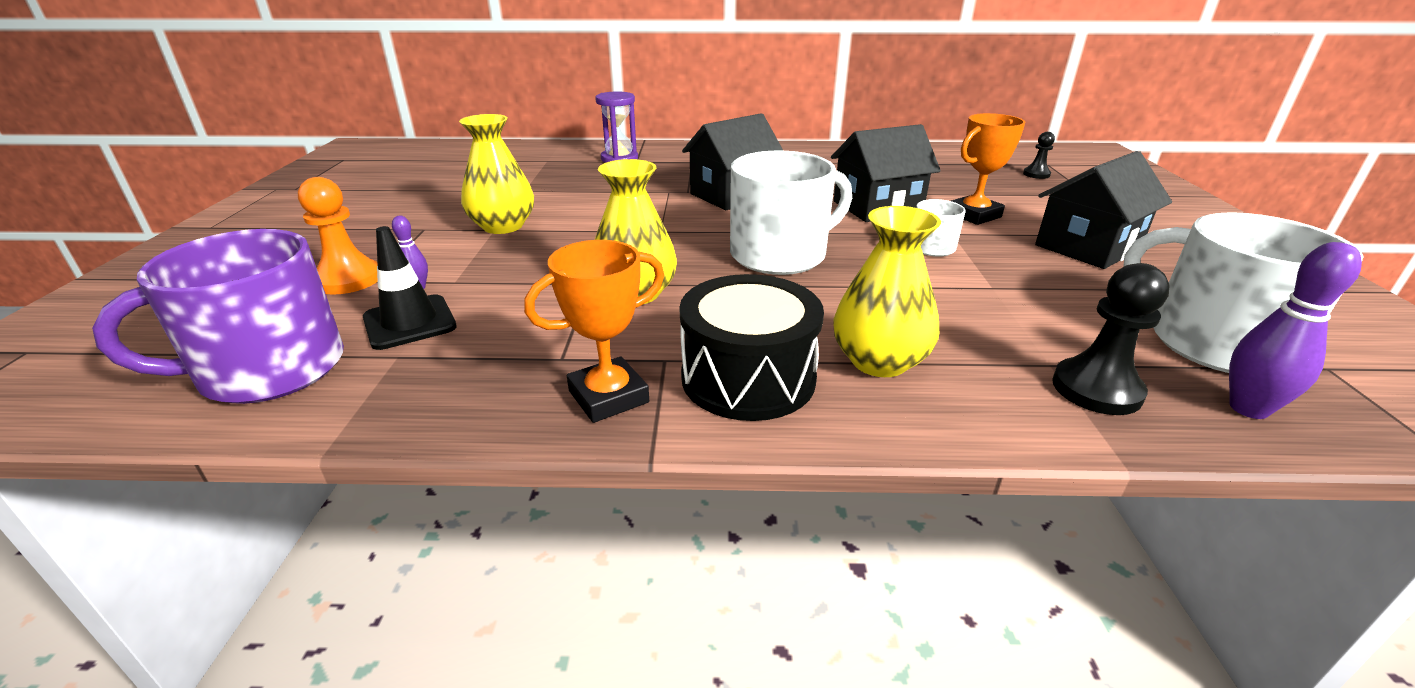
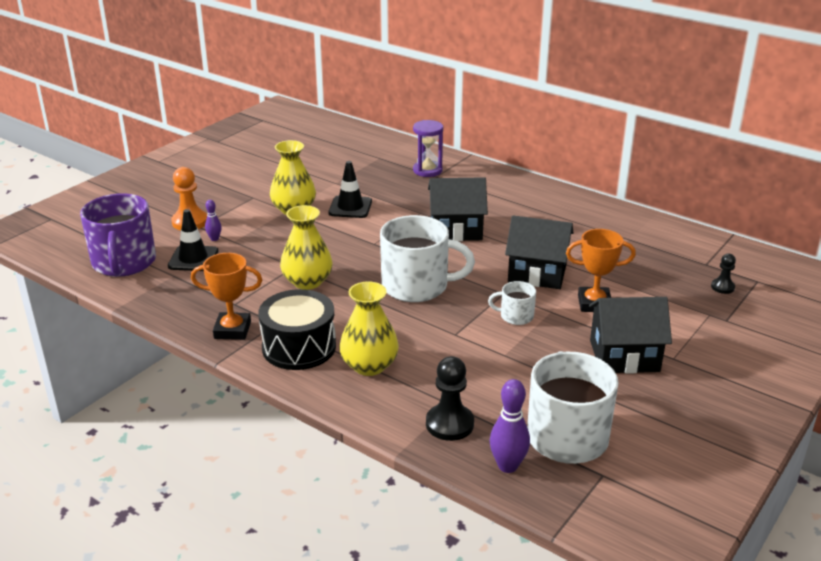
camera: 35 degrees right, 0 degrees up
purple mug [92,229,344,404] -> purple mug turned 105 degrees counterclockwise [80,193,156,277]
none -> black traffic cone [328,161,372,218]

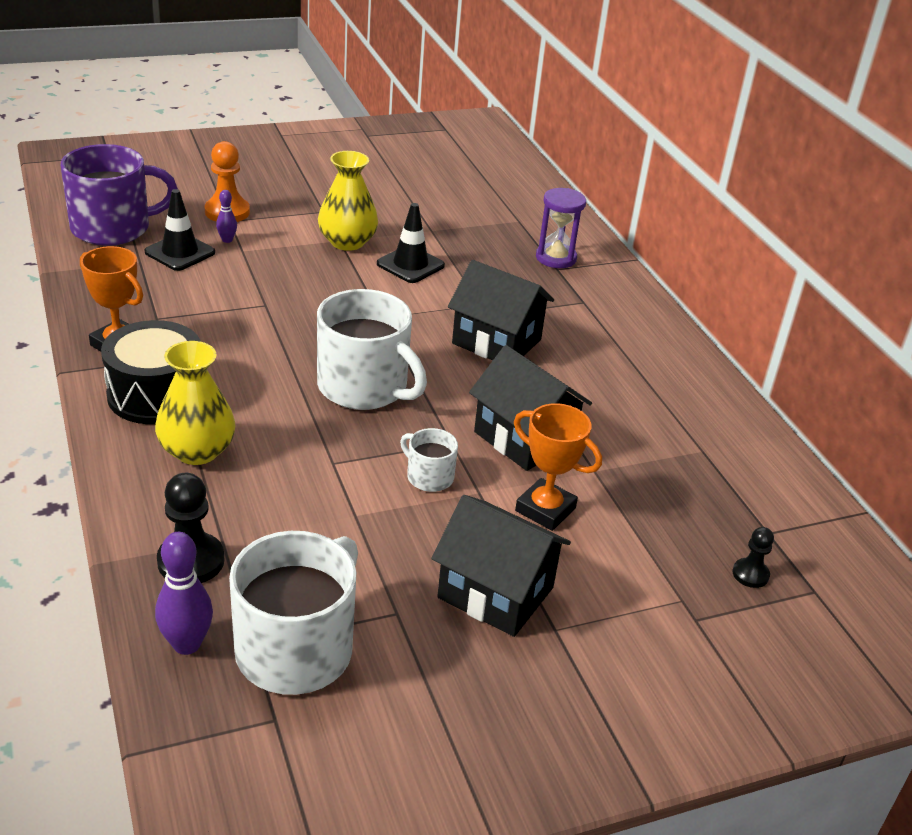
camera: 30 degrees right, 5 degrees up
purple mug [80,193,156,277] -> purple mug turned 135 degrees counterclockwise [61,144,178,246]
yellow vase [280,205,333,290] -> none

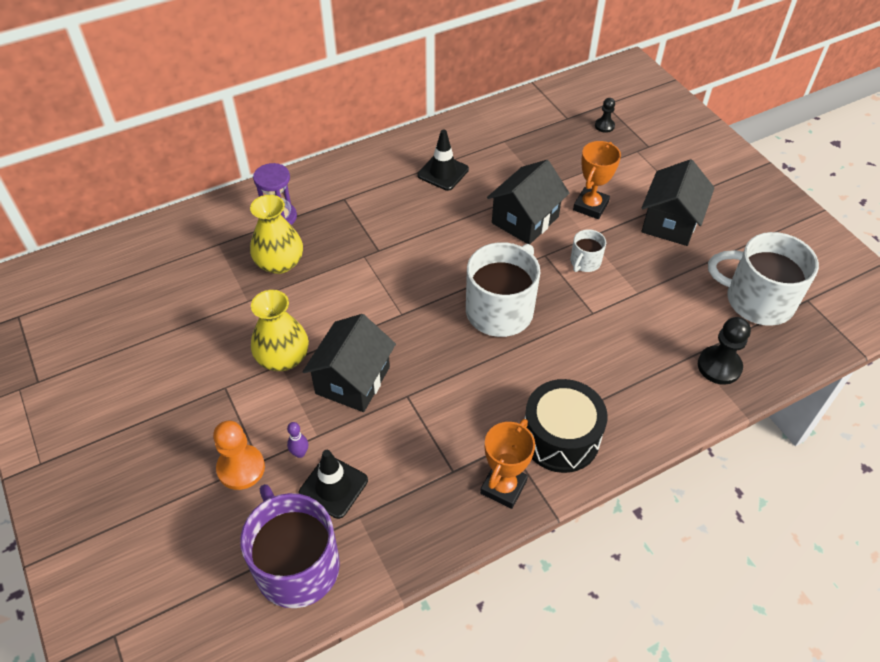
camera: 95 degrees left, 15 degrees up
yellow vase [155,341,236,465] -> yellow vase moved to [250,195,303,274]
purple bowling pin [155,532,213,655] -> none
black traffic cone [377,203,445,283] -> black traffic cone moved to [417,130,469,191]
black house [448,260,554,360] -> black house moved to [303,314,396,412]

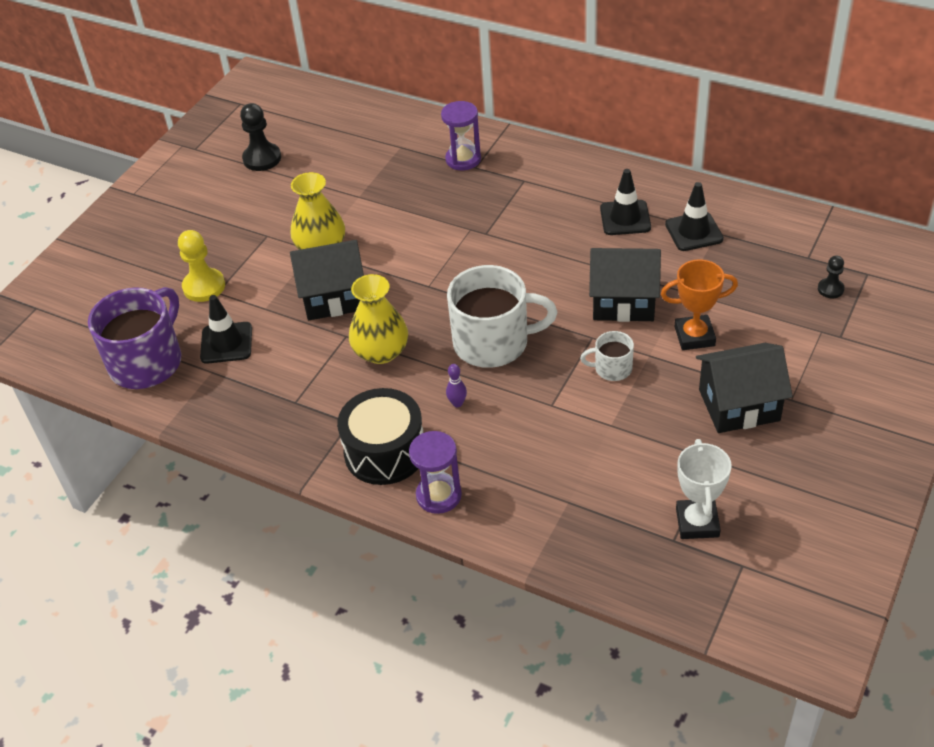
camera: 60 degrees right, 5 degrees down
orange pawn [213,420,265,490] -> yellow pawn [178,230,225,302]
yellow vase [250,195,303,274] -> yellow vase moved to [349,274,408,364]
purple bowling pin [287,422,308,458] -> purple bowling pin moved to [446,364,467,407]
orange trophy [480,419,535,509] -> none
black pawn [698,317,751,385] -> black pawn moved to [240,103,281,171]
white mug [708,232,819,326] -> white trophy [676,439,732,539]
none -> purple hourglass [409,431,462,514]
none -> black traffic cone [665,182,724,251]

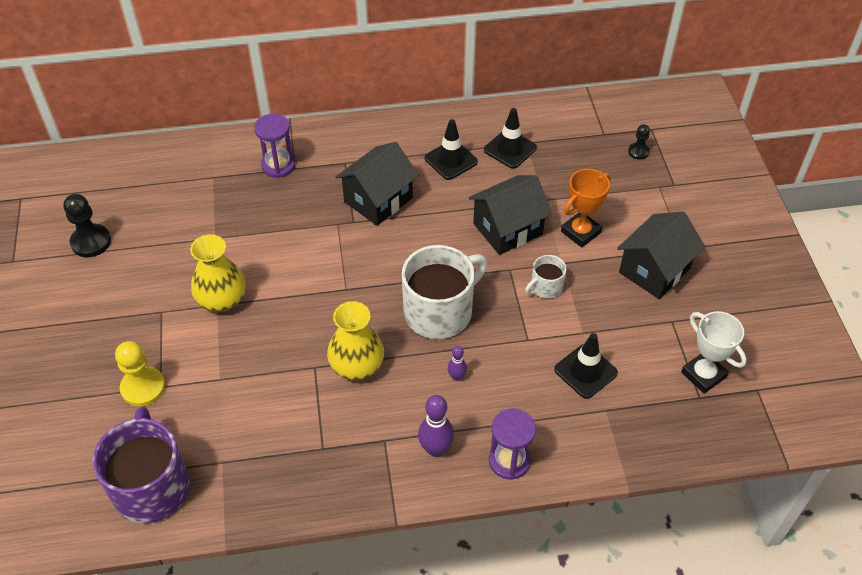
camera: 40 degrees left, 5 degrees up
black traffic cone [200,295,252,364] -> black traffic cone moved to [554,333,618,399]
black house [290,240,364,320] -> black house moved to [335,142,419,226]
black drum [337,388,423,485] -> purple bowling pin [418,395,454,457]

